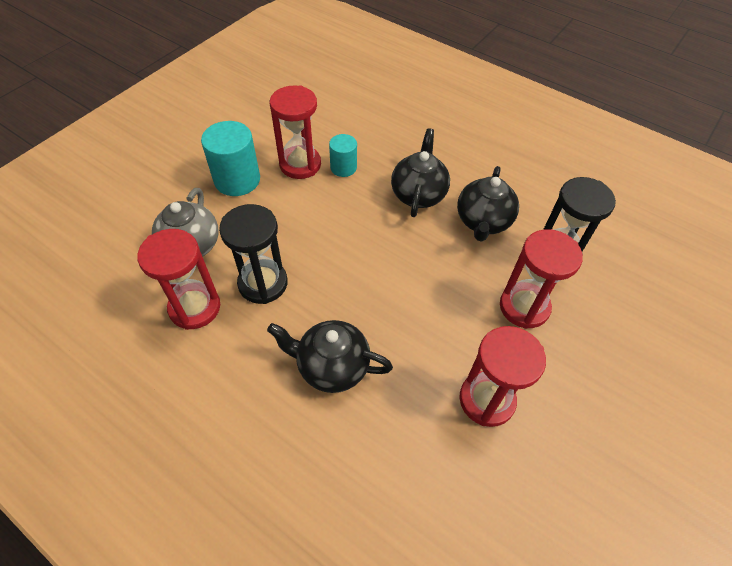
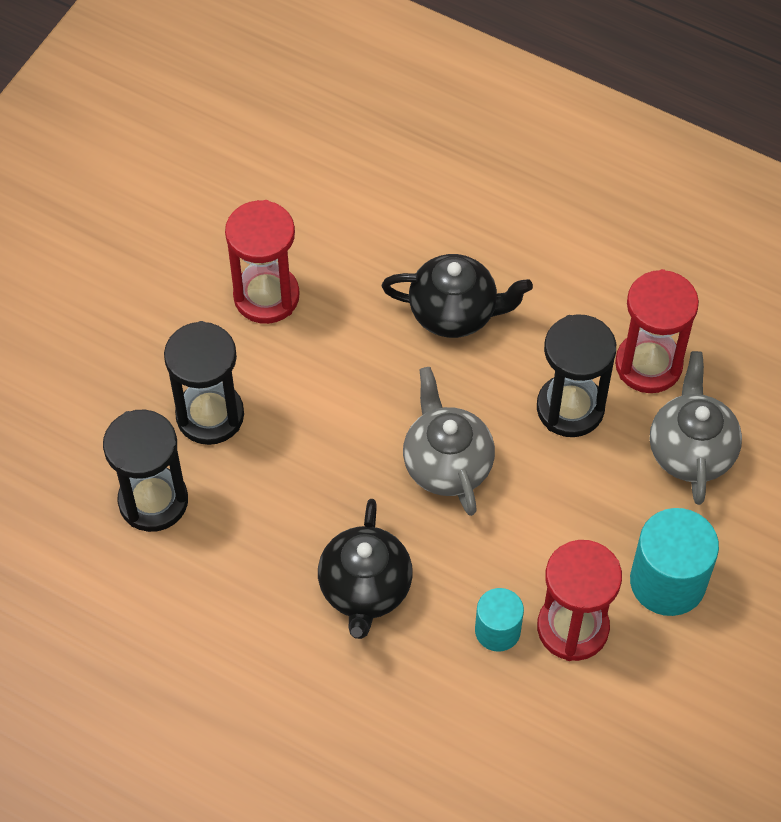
camera: 175 degrees right, 5 degrees up
black teapot [457,166,519,242] -> none
red hourglass [500,229,583,329] -> black hourglass [164,321,244,445]
none -> grey teapot [403,367,495,516]

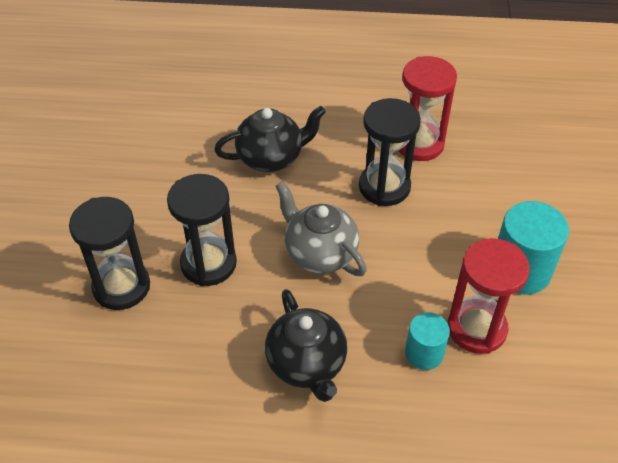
camera: 25 degrees left, 10 degrees down
black hourglass [103,410,188,532] -> black hourglass moved to [167,174,237,286]
red hourglass [225,200,300,324] -> none
grey teapot [650,351,742,505] -> none

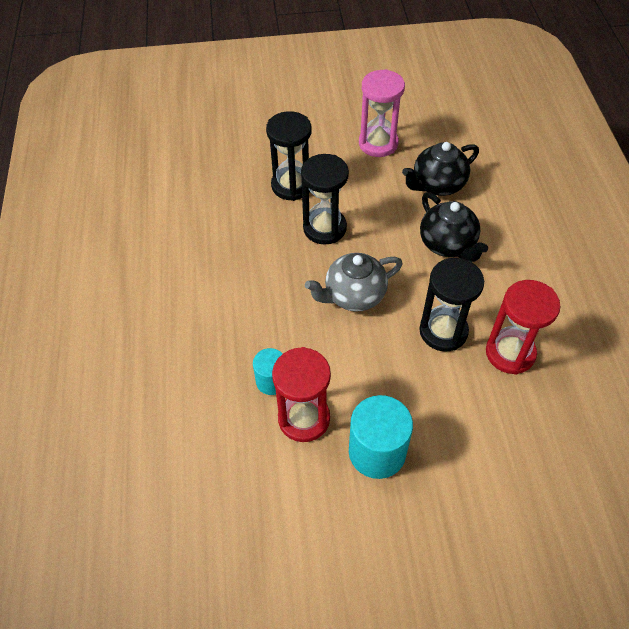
camera: 80 degrees right, 5 degrees up
black teapot [265,289,347,402] -> black teapot moved to [402,142,479,196]
grey teapot [276,181,367,276] -> grey teapot turned 150 degrees counterclockwise [305,253,403,312]
none -> pink hourglass [359,69,405,157]

